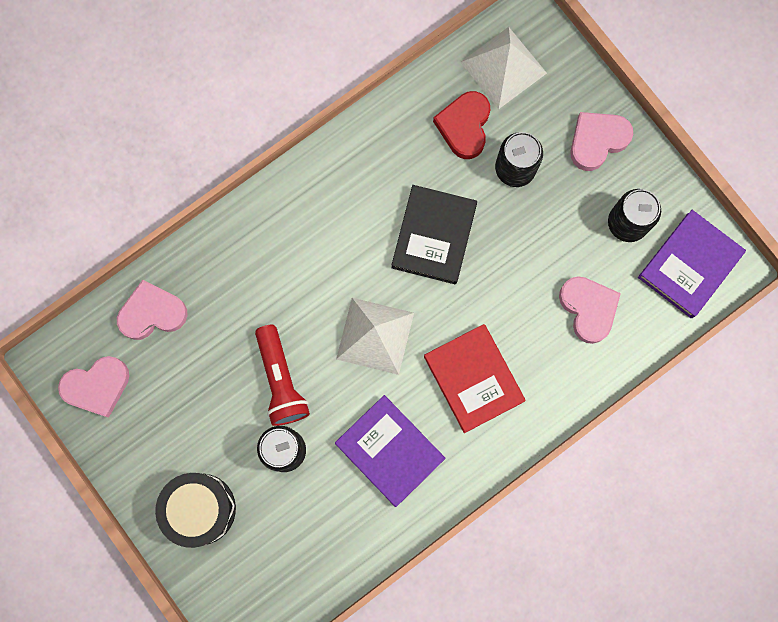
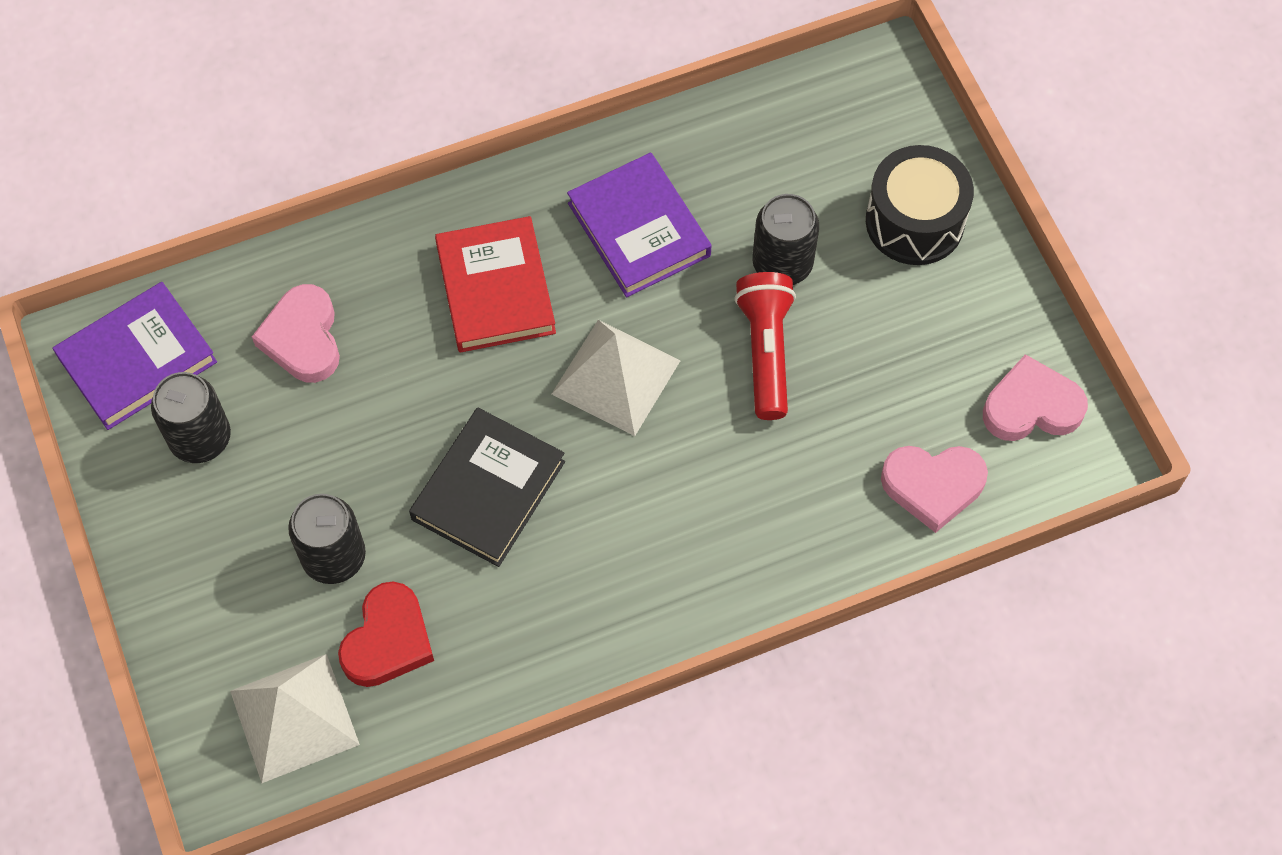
camera: 165 degrees left, 15 degrees down
pink heart [570,112,633,171] -> none

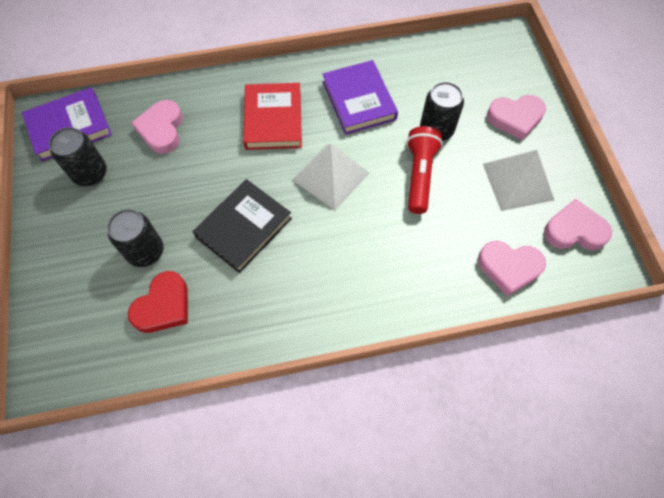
camera: 10 degrees right, 0 degrees up
white pyramid [230,654,360,783] -> white pyramid moved to [483,150,554,211]
black drum [866,145,974,265] -> pink heart [487,95,546,141]

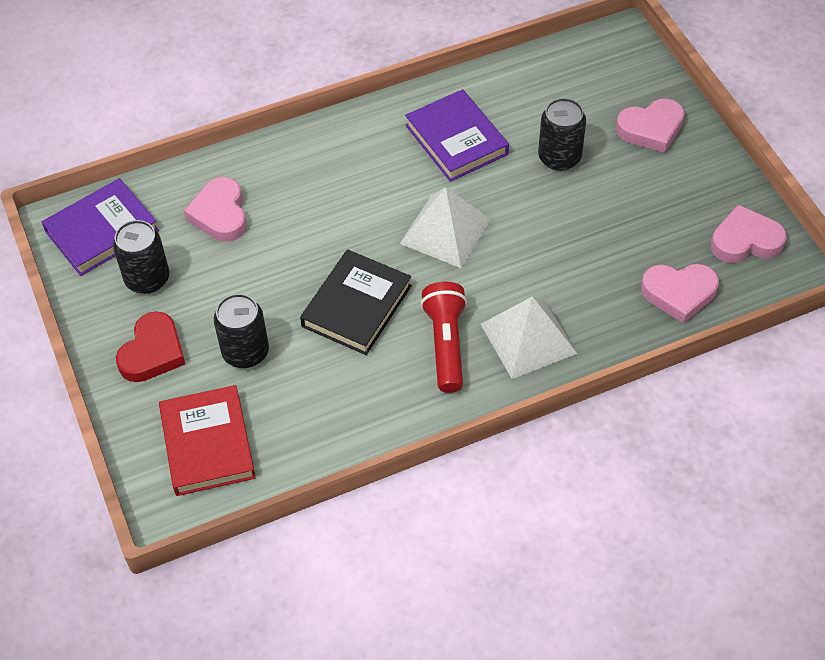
camera: 10 degrees left, 10 degrees down
red heart [128,271,188,333] -> red heart moved to [116,311,185,382]
red book [243,83,302,150] -> red book moved to [159,385,256,496]
red flashlight [406,126,443,214] -> red flashlight moved to [420,282,467,393]
white pyramid [483,150,554,211] -> white pyramid moved to [481,296,577,379]

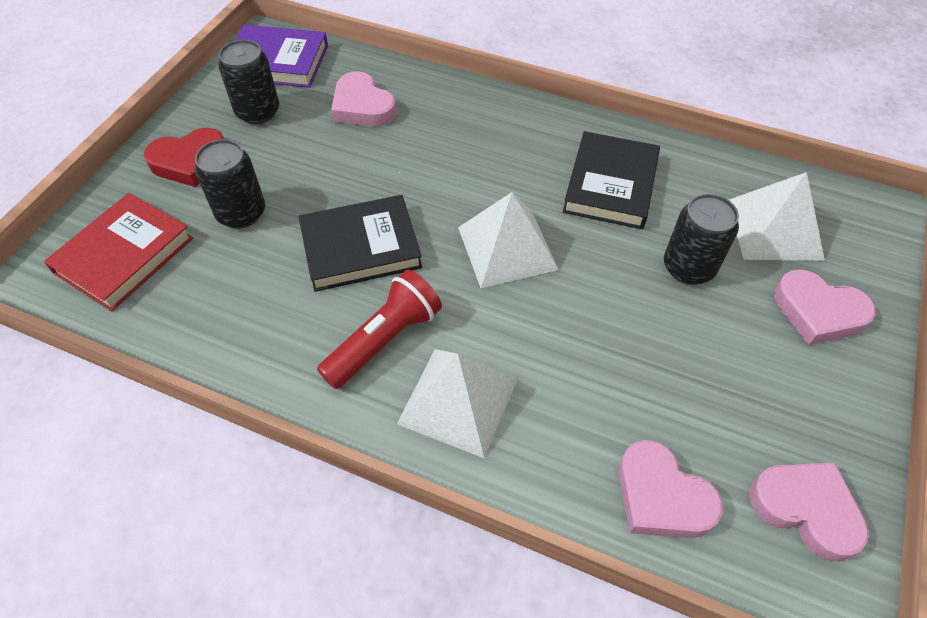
camera: 45 degrees right, 0 degrees up
pink heart [184,177,247,242] -> pink heart turned 75 degrees counterclockwise [331,71,396,127]
purple book [405,89,509,182] -> black book [563,131,660,229]
none -> white pyramid [729,172,825,260]

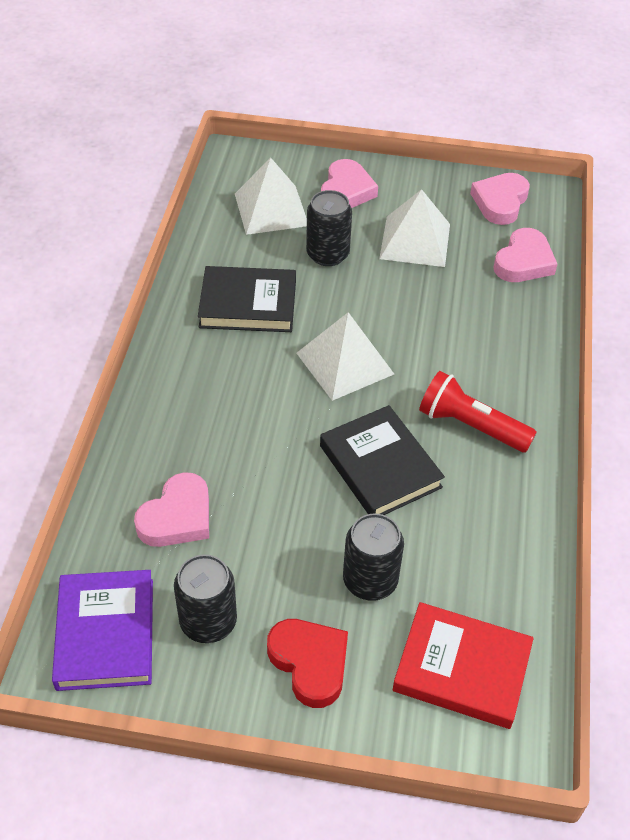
camera: 105 degrees left, 5 degrees down
white pyramid [397,349,518,458] -> white pyramid moved to [379,189,450,267]

